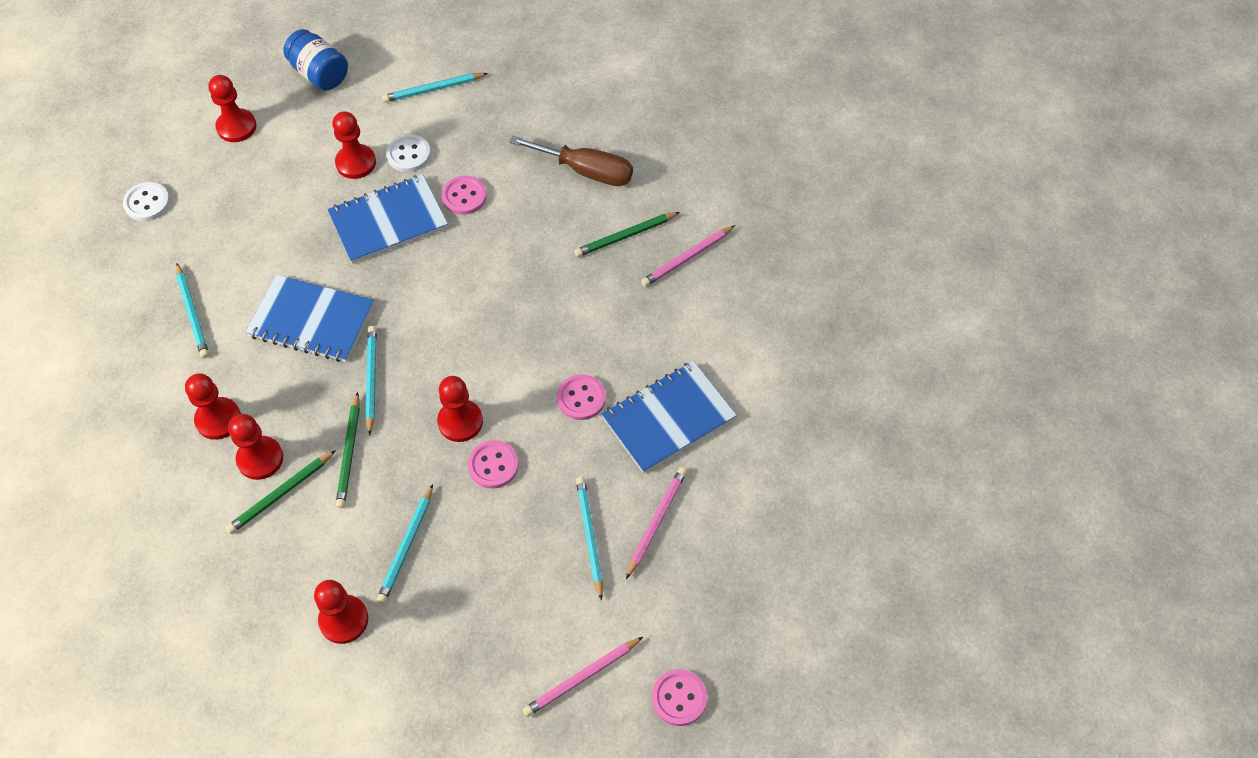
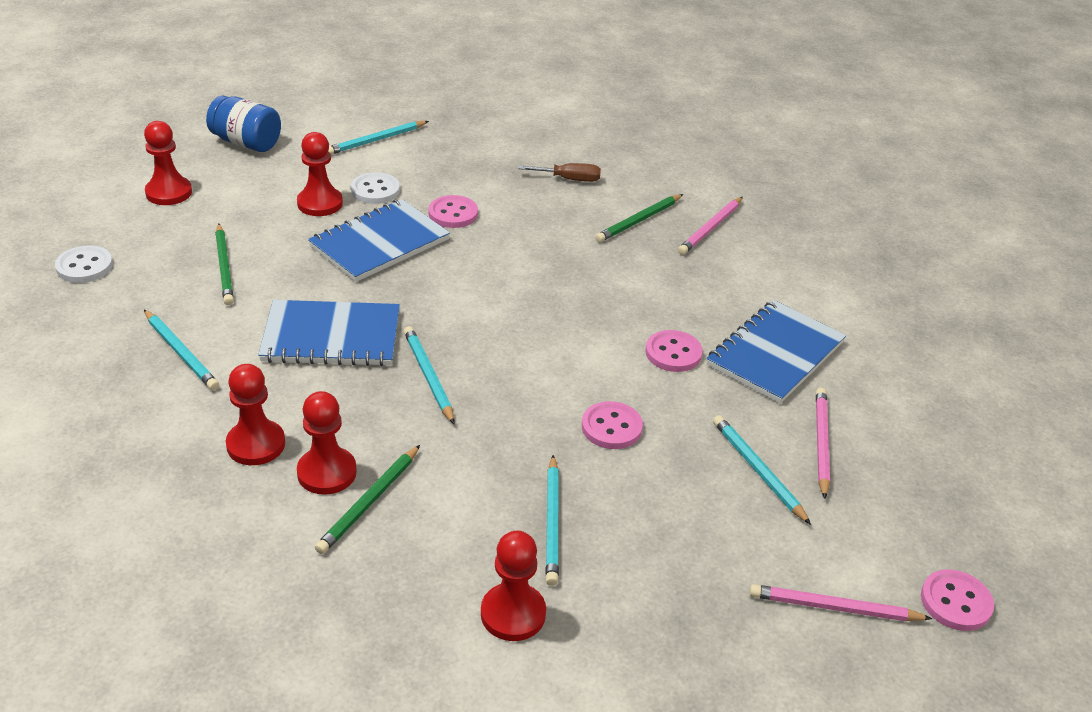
camera: 20 degrees left, 20 degrees down
green pencil [336,392,360,508] -> green pencil moved to [215,224,234,305]
red pawn [437,376,483,442] -> none
brown screwdriver [509,136,633,186] -> brown screwdriver [518,163,601,182], size x0.60
pink pencil [522,637,643,717] -> pink pencil turned 60 degrees clockwise [749,584,932,621]

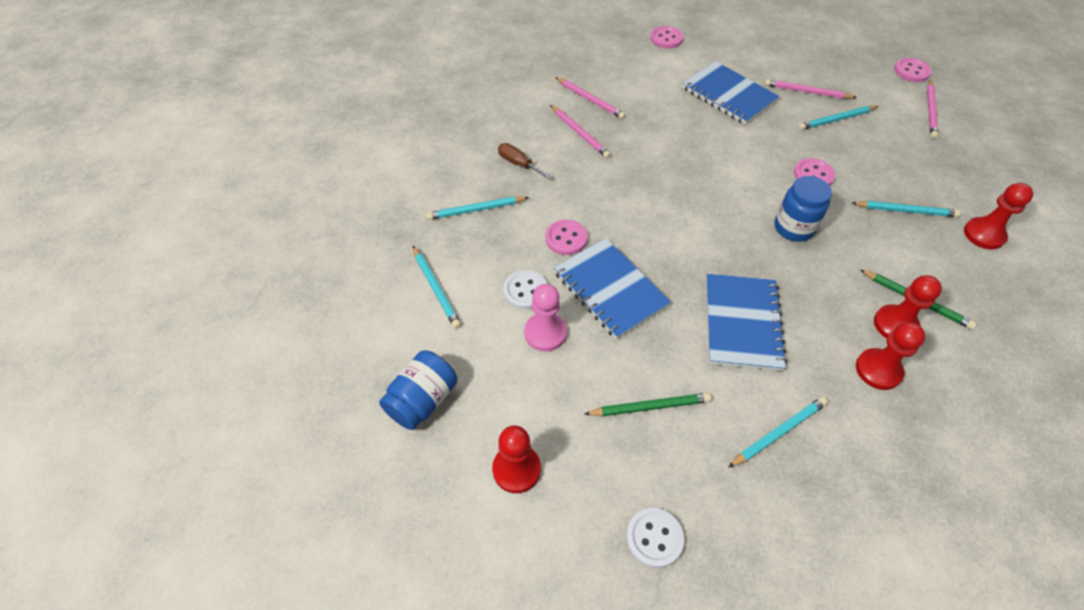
camera: 80 degrees left, 15 degrees up
red pawn [297,132,343,216] -> pink pawn [524,284,567,352]
turquoise pencil [404,326,454,424] -> turquoise pencil moved to [426,196,529,220]
brown screwdriver [518,163,601,182] -> brown screwdriver turned 60 degrees counterclockwise [498,143,552,180]
green pencil [595,194,683,242] -> pink pencil [550,105,611,158]
pink button [646,330,703,372] -> pink button moved to [650,26,683,49]
none -> blue jar [774,176,832,242]

